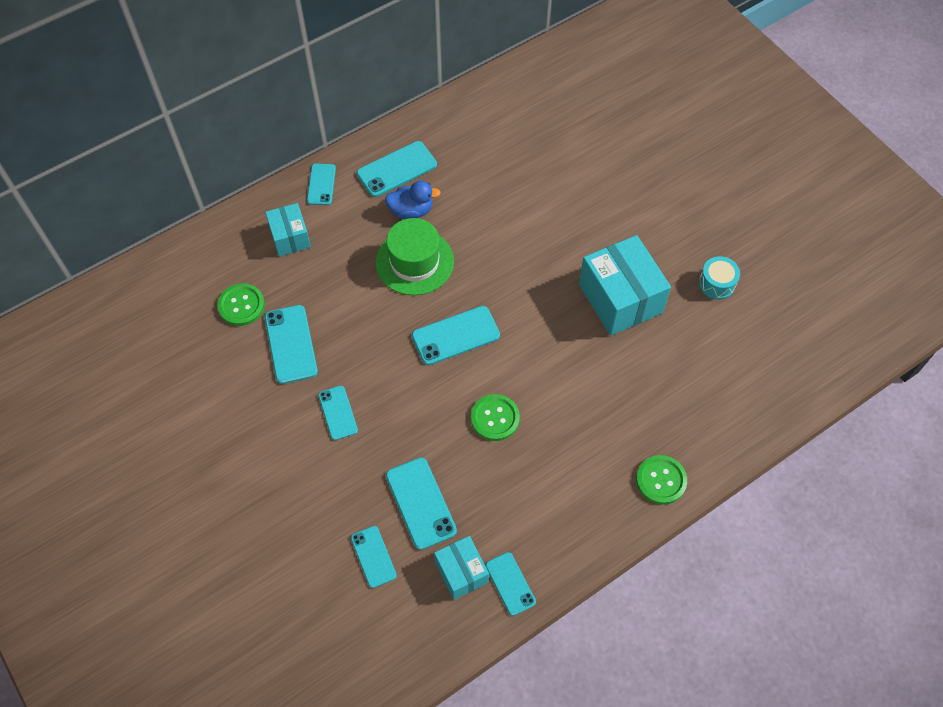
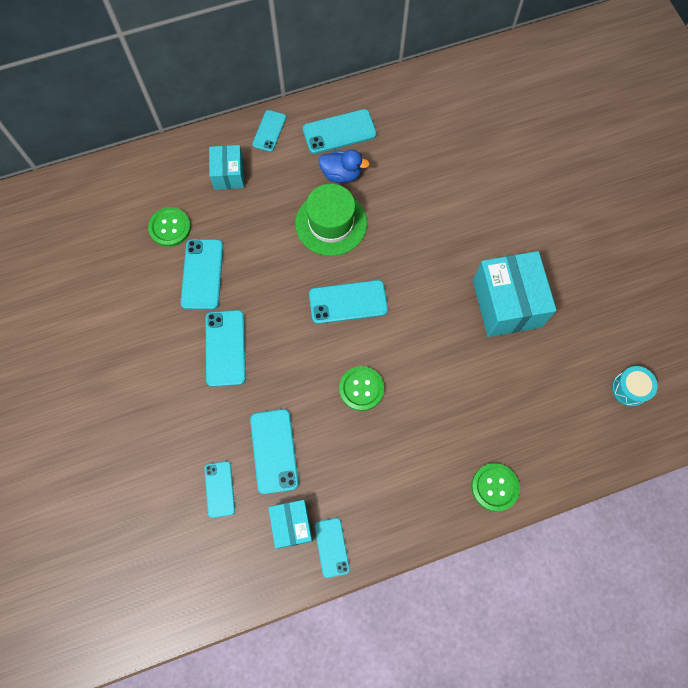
camera: 15 degrees right, 10 degrees up
turquoise phone [318,386,358,440] -> turquoise phone [206,310,246,387], size x1.55
turquoise drum [699,256,740,300] -> turquoise drum moved to [612,366,658,407]

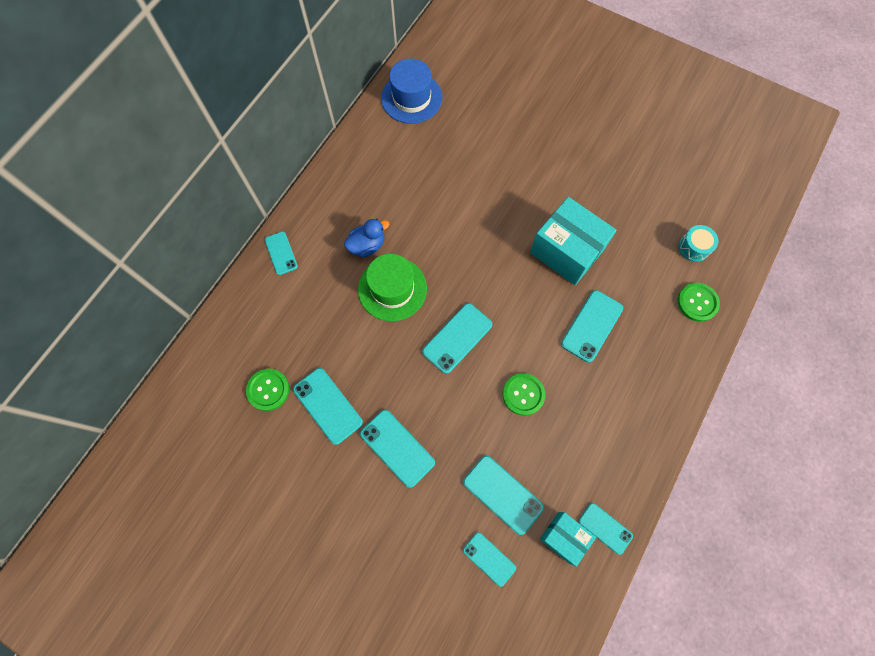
camera: 40 degrees left, 0 degrees up
turquoise box [209,145,244,190] -> none
turquoise phone [303,109,377,154] -> turquoise phone moved to [561,290,623,363]
green button [472,463,520,512] -> green button moved to [678,283,720,322]
none -> blue hat [381,59,443,124]

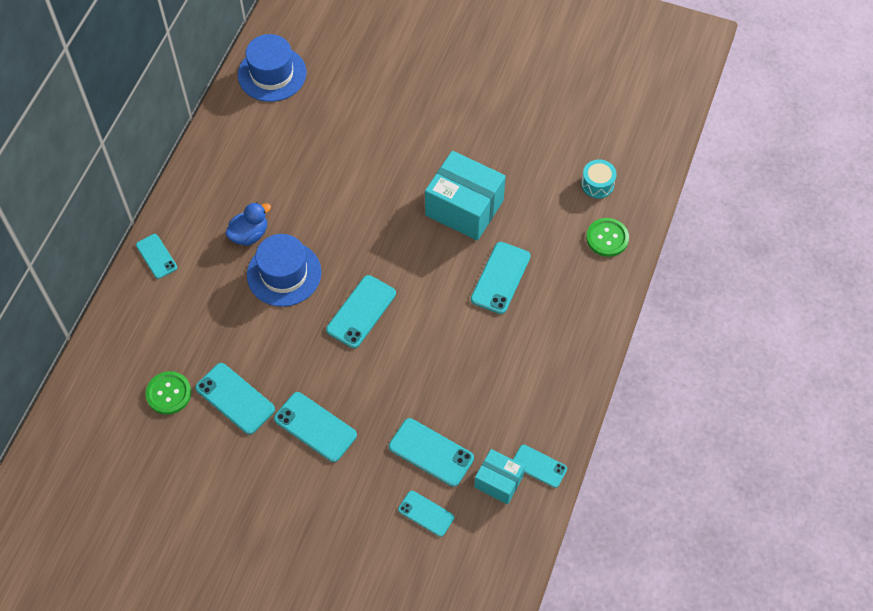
camera: 10 degrees left, 10 degrees down
green hat [358,254,427,321] -> blue hat [247,234,322,307]
green button [503,373,545,416] -> none

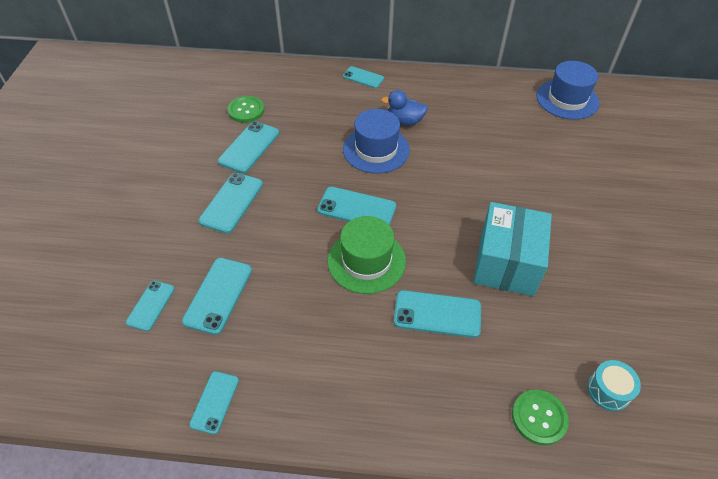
camera: 75 degrees right, 10 degrees down
turquoise phone [136,234,177,279] -> turquoise phone turned 75 degrees clockwise [343,66,384,88]
blue duck [225,202,271,246] -> blue duck turned 150 degrees clockwise [381,90,428,125]
turquoise box [474,449,525,504] -> none
none -> green hat [328,216,406,294]

